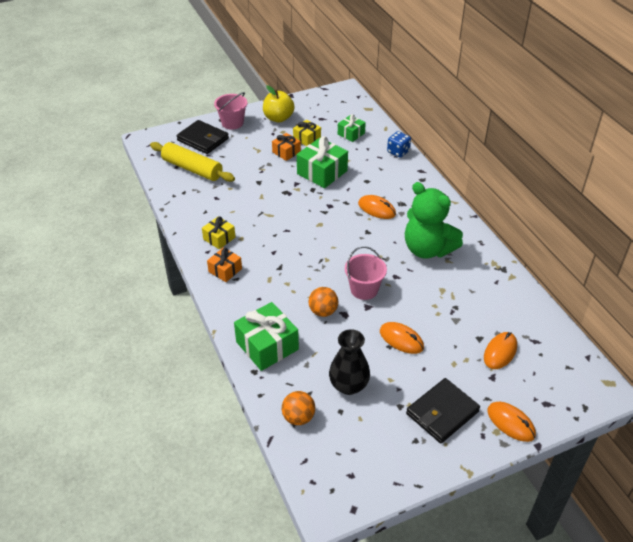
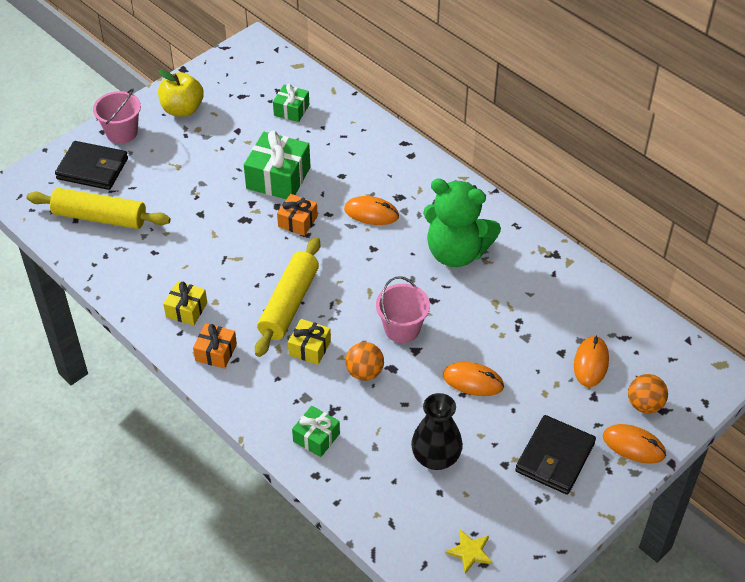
camera: 20 degrees left, 5 degrees up
green gift [234,302,299,371] -> green gift [292,406,340,457], size x0.58
orange gift [272,133,301,161] -> orange gift moved to [277,194,318,236]
orange ball [282,391,315,425] -> orange ball moved to [628,374,668,413]
yellow gift [293,120,321,146] -> yellow gift moved to [288,319,331,365]
blue dice [387,131,411,158] -> none
none -> yellow rolling pin [255,237,320,357]
none -> yellow star [445,529,493,574]

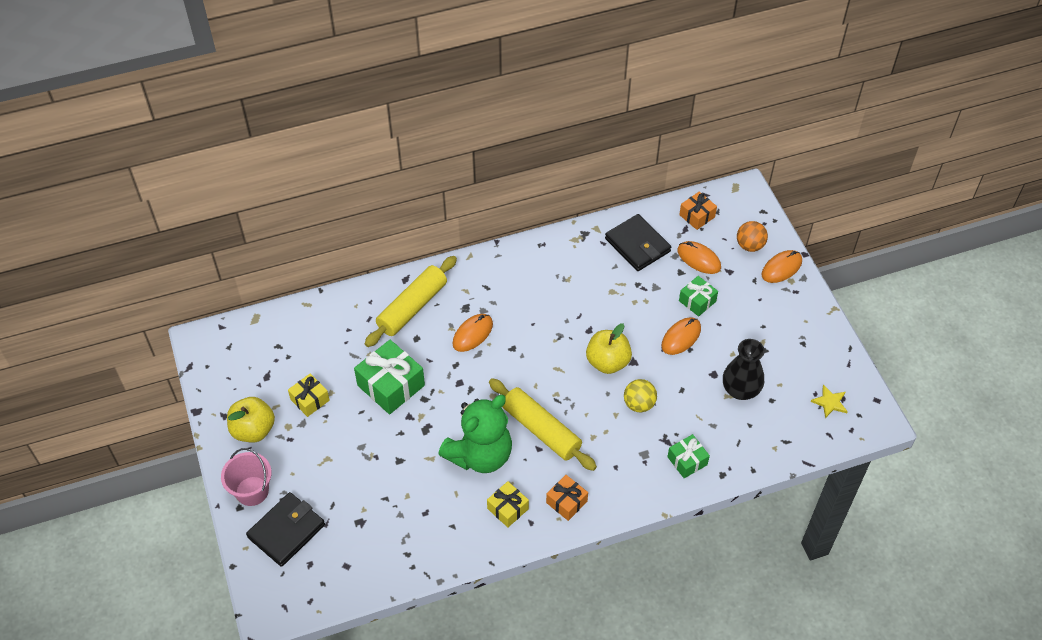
camera: 65 degrees left, 5 degrees up
yellow rolling pin [27,188,171,229] -> yellow rolling pin moved to [365,256,457,347]
green gift [273,84,309,122] -> green gift moved to [679,276,718,316]
orange gift [277,194,318,236] -> orange gift moved to [679,191,717,230]
yellow gift [288,319,331,365] -> yellow gift moved to [288,374,330,417]
orange ball [346,342,384,381] -> yellow ball [624,379,657,412]
pink bucket [376,276,430,343] -> yellow apple [586,323,632,374]
green teddy bear [423,179,501,267] -> green teddy bear moved to [438,395,512,473]
black wallet [515,415,596,495] -> black wallet moved to [605,214,671,271]

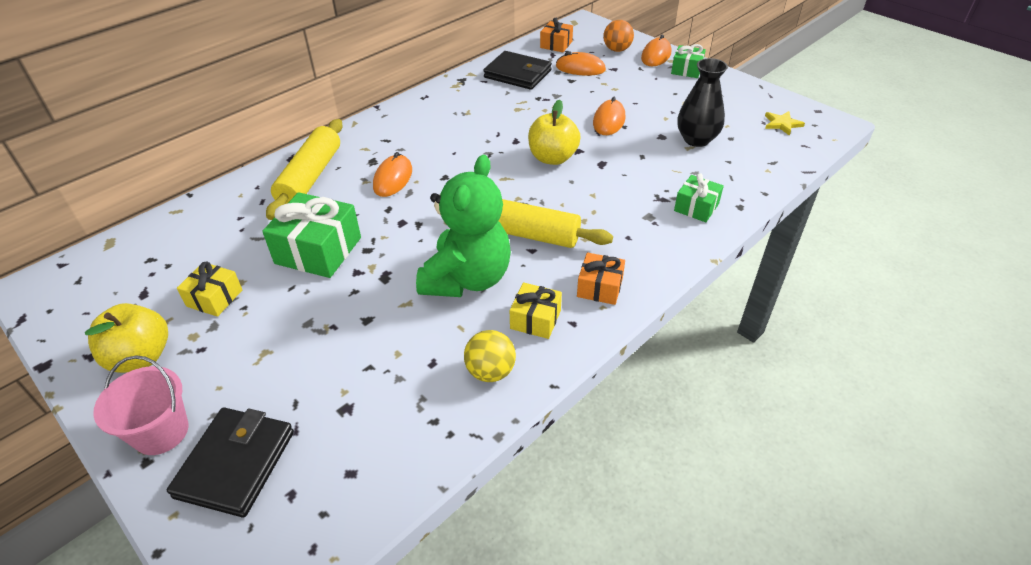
camera: 25 degrees left, 10 degrees down
yellow ball [624,379,657,412] -> yellow ball moved to [464,330,516,382]
green gift [679,276,718,316] -> green gift moved to [671,44,706,78]

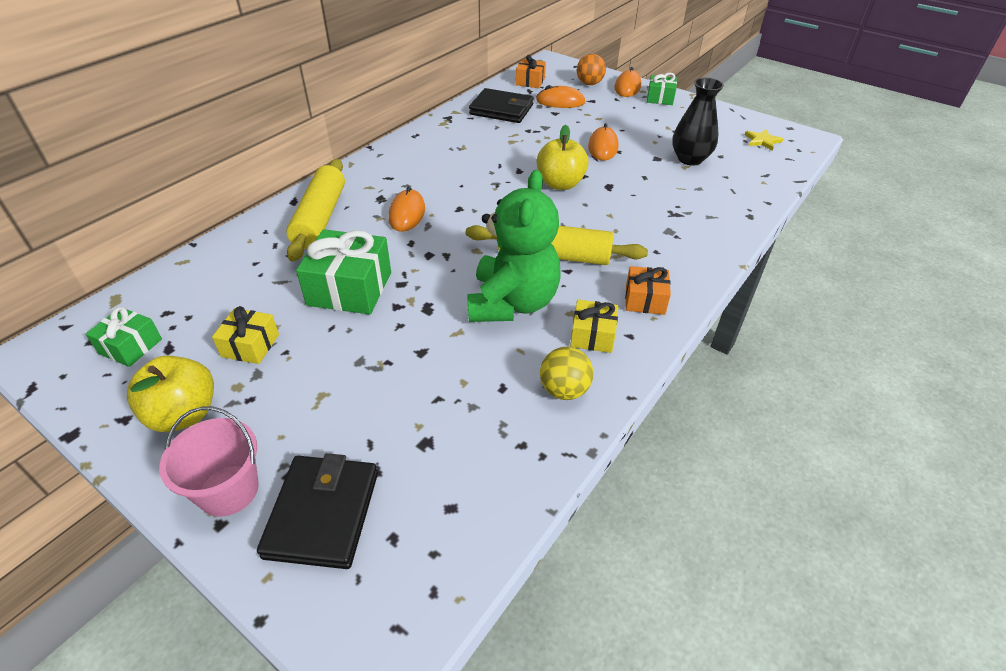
camera: 10 degrees left, 0 degrees up
green gift [674,173,724,222] -> green gift moved to [86,307,162,367]

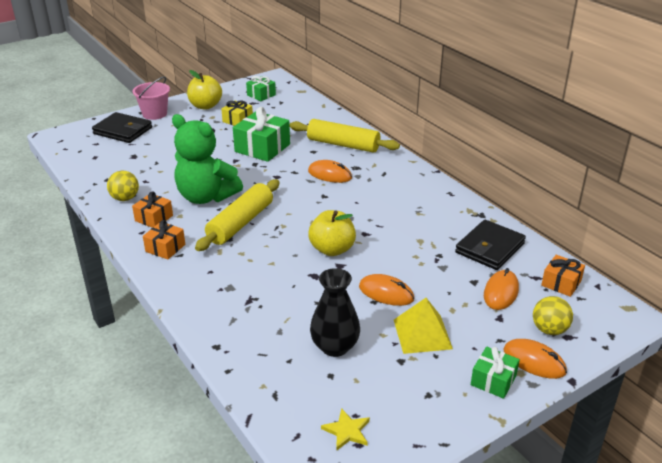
camera: 110 degrees right, 10 degrees down
yellow gift [570,299,618,353] -> orange gift [132,191,173,228]
orange ball [577,54,606,85] -> yellow ball [533,296,573,335]
none -> yellow pyramid [394,298,453,354]

